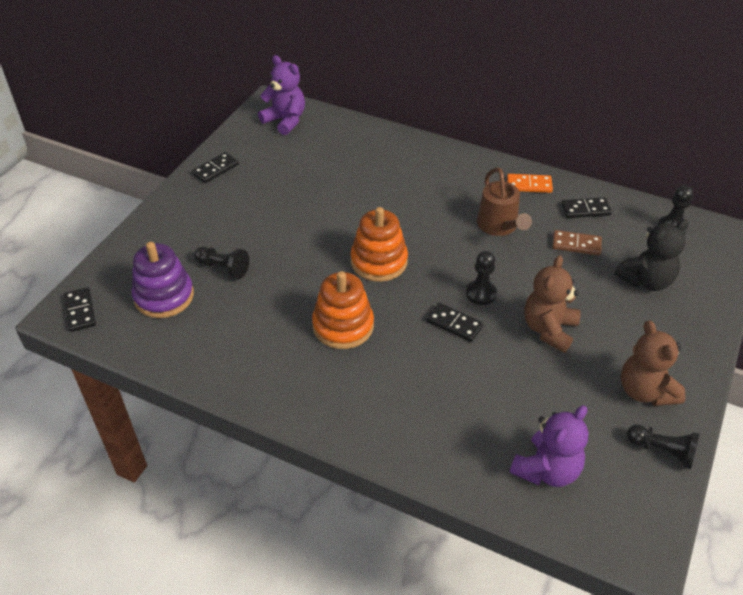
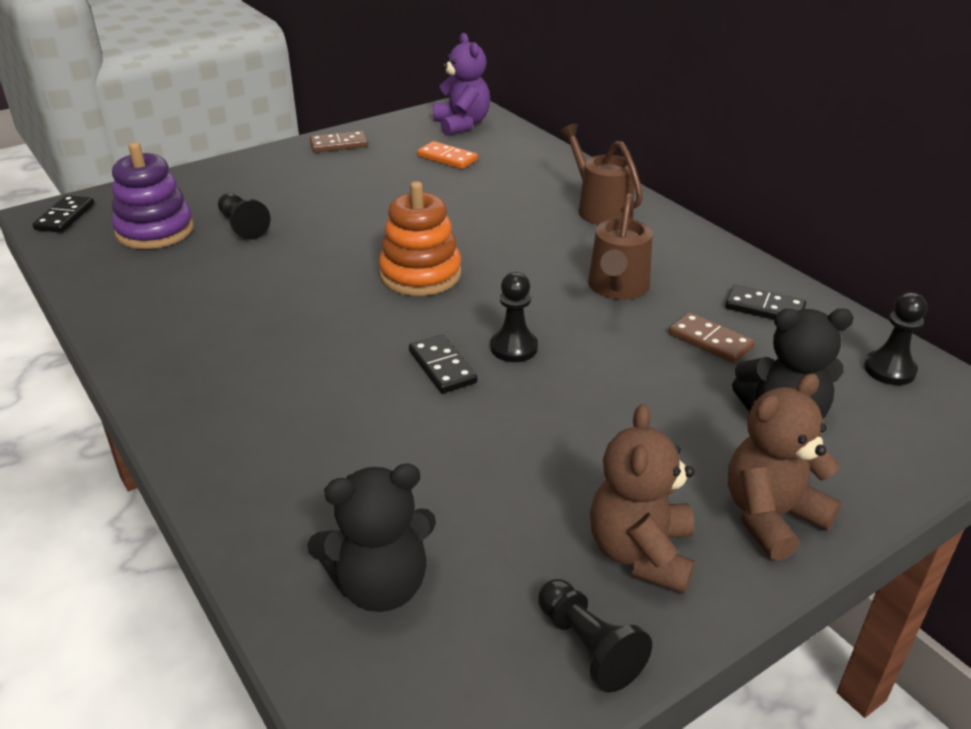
camera: 30 degrees right, 10 degrees down
black domino [192,152,239,183] -> brown domino [310,131,368,152]
orange stacking toy [312,271,374,349] -> none
orange domino [507,174,553,193] -> orange domino moved to [417,141,478,169]
purple teddy bear [510,405,589,487] -> black teddy bear [307,463,436,612]
brown teddy bear [524,255,581,353] -> brown teddy bear moved to [728,373,842,561]
none -> brown watering can [559,123,643,225]

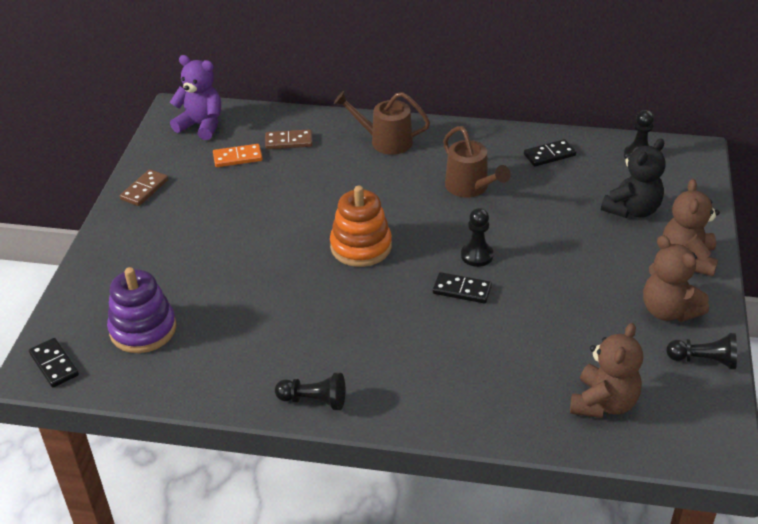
camera: 45 degrees left, 5 degrees up
black pawn [218,193,270,240] -> black pawn moved to [275,373,345,410]
black teddy bear [307,463,436,612] -> brown teddy bear [570,323,643,418]
brown domino [669,312,755,364] -> brown domino moved to [265,129,312,149]

